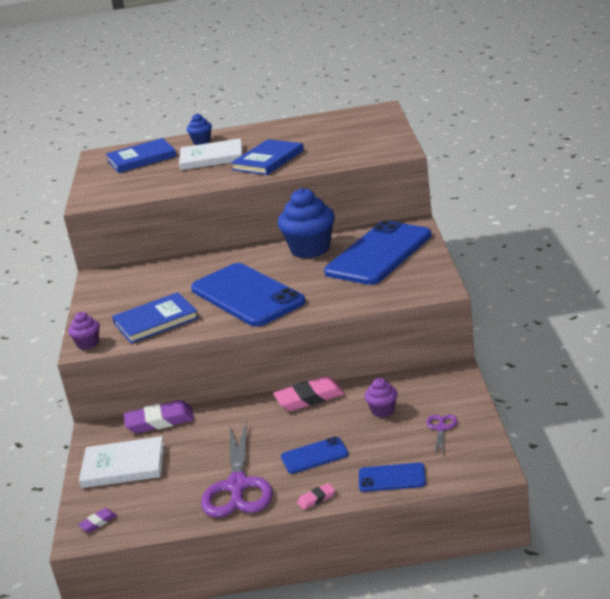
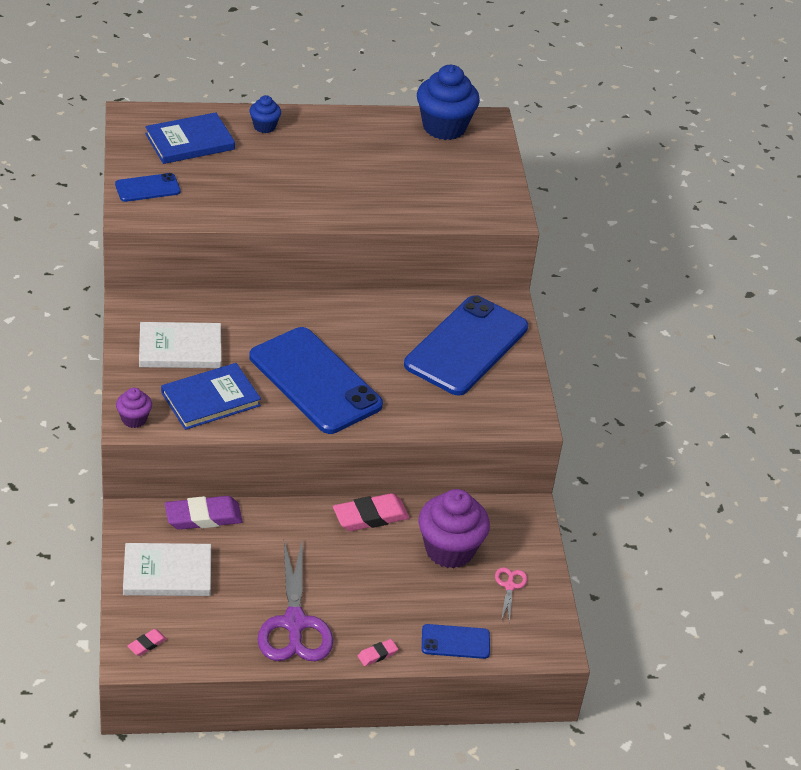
camera: 10 degrees left, 15 degrees up
purple eraser [78,508,117,532] -> pink eraser [127,629,167,656]
white book [179,138,243,170] -> white book moved to [139,322,222,368]
blue book [231,139,304,175] -> none
blue cupcake [278,188,335,258] -> blue cupcake moved to [417,65,480,140]
blue phone [281,437,349,474] -> blue phone moved to [115,173,181,202]
purple cupcake [365,378,398,417] -> purple cupcake [418,489,490,569], size x2.00
purple scissors [426,414,457,454] -> pink scissors [495,567,527,623]

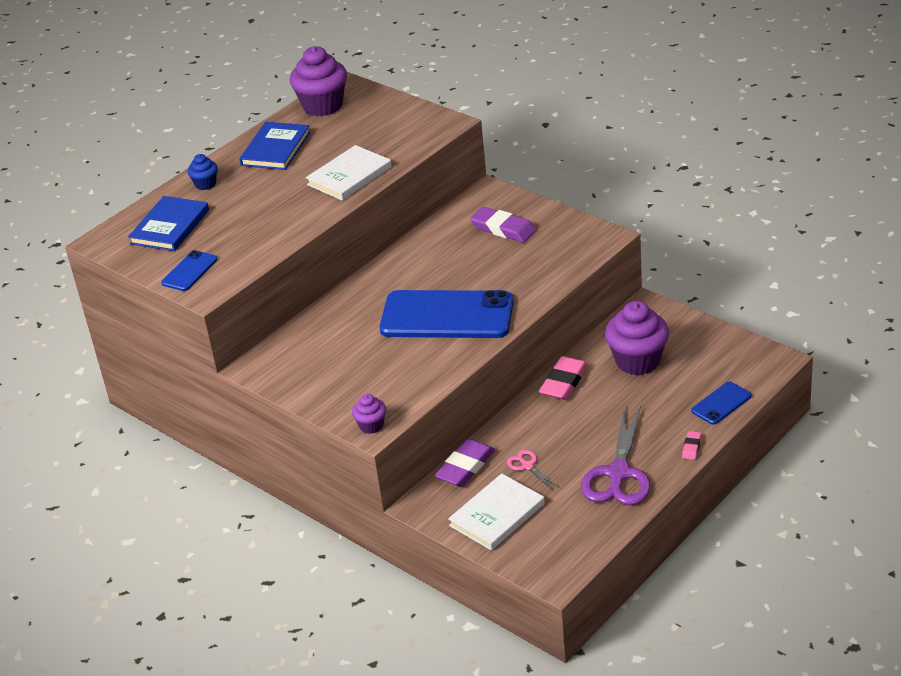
camera: 35 degrees left, 5 degrees down
pink eraser [127,629,167,656] -> none
white book [139,322,222,368] -> white book moved to [306,145,392,200]
blue book [161,363,261,430] -> blue book moved to [239,122,310,170]
purple scissors [257,541,333,661] -> purple scissors turned 60 degrees clockwise [581,405,651,505]
blue phone [404,295,528,396] -> purple eraser [470,206,536,243]
blue cupcake [417,65,480,140] -> purple cupcake [290,46,347,116]
pink scissors [495,567,527,623] -> pink scissors moved to [507,450,558,489]

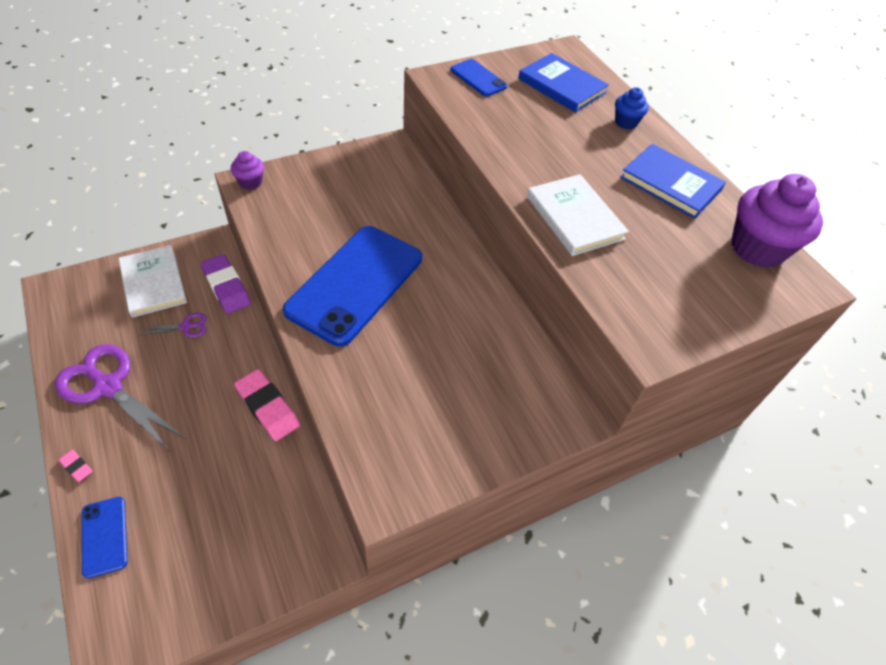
camera: 105 degrees right, 15 degrees up
purple eraser [470,206,536,243] -> none
pink scissors [507,450,558,489] -> purple scissors [139,313,207,337]
purple cupcake [605,301,669,375] -> none

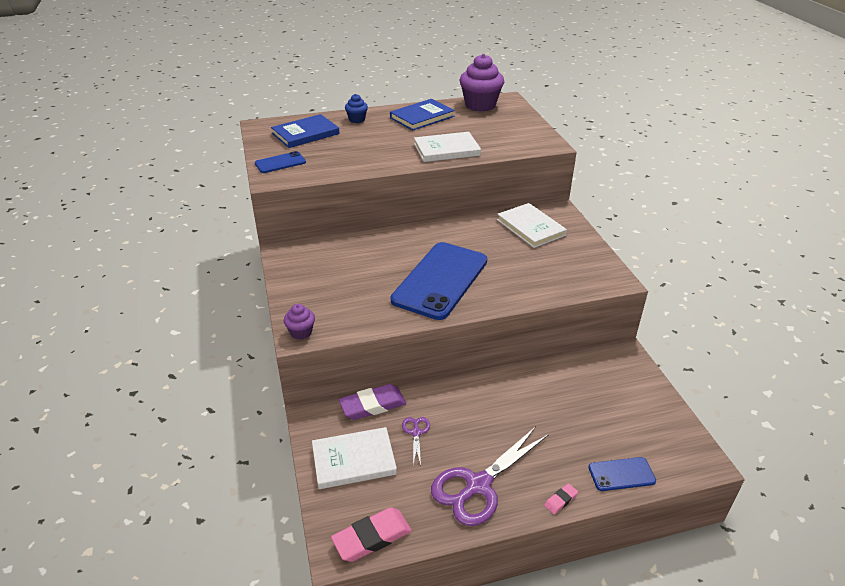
camera: 75 degrees left, 15 degrees down
pink eraser [234,369,300,441] -> pink eraser moved to [331,507,412,562]
blue phone [283,226,422,347] -> blue phone turned 75 degrees clockwise [391,242,487,320]
none -> white book [497,203,567,248]

